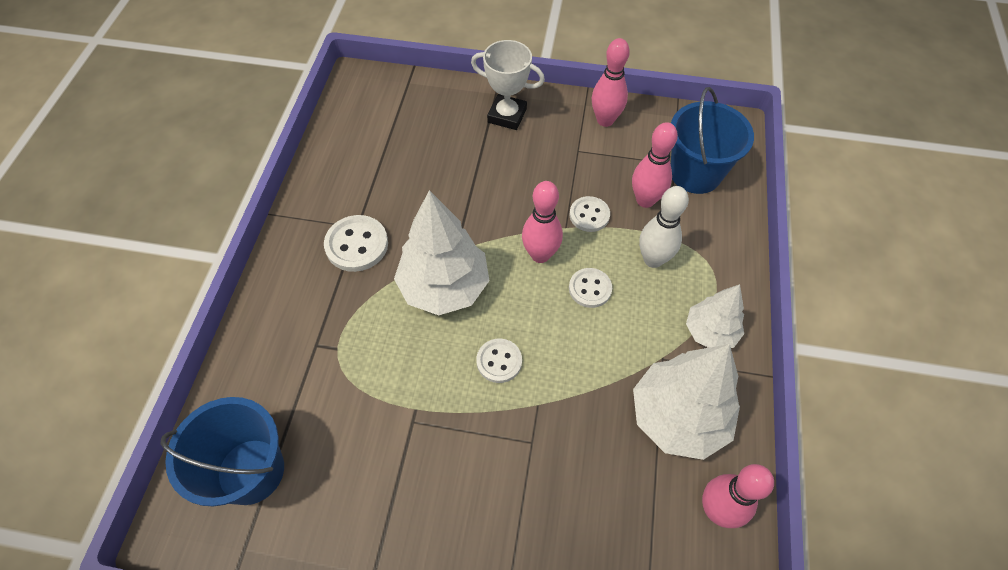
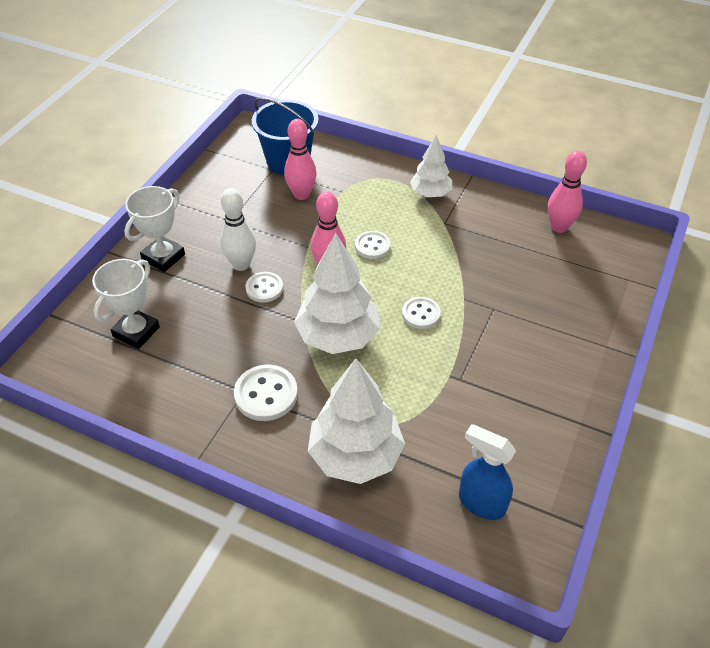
camera: 75 degrees left, 10 degrees down
blue bucket [160,397,284,506] -> blue spray bottle [459,424,516,520]
white button [570,196,610,232] -> white button moved to [245,272,283,303]
pink bowling pin [592,38,630,127] -> none
white tree [633,344,740,460] -> white tree moved to [308,358,405,484]
white bowling pin [639,186,689,268] -> white bowling pin moved to [220,188,256,271]
none -> white trophy [92,259,160,349]

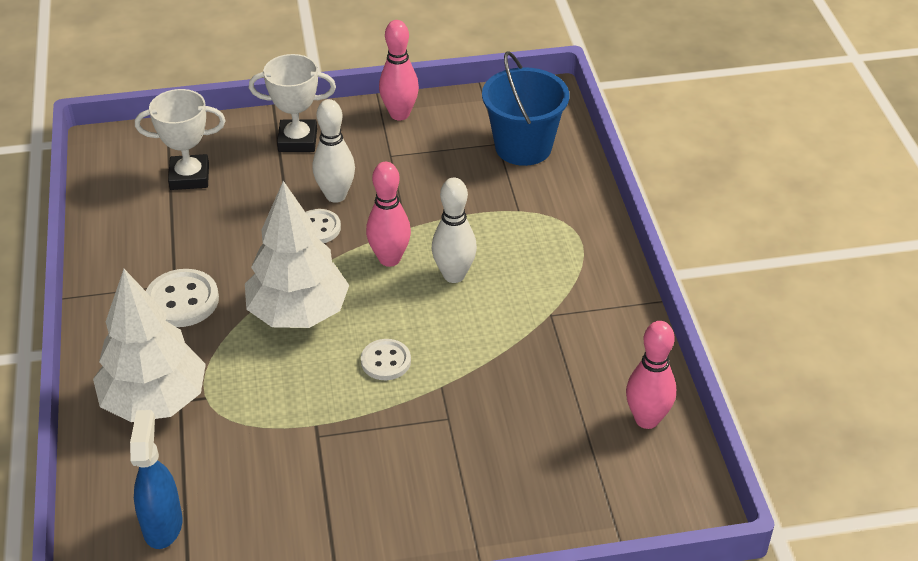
camera: 55 degrees right, 5 degrees down
pink bowling pin [284,119,317,200] -> pink bowling pin moved to [379,20,419,121]
white button [355,231,391,259] -> white bowling pin [432,178,477,283]
white tree [410,135,452,197] -> none

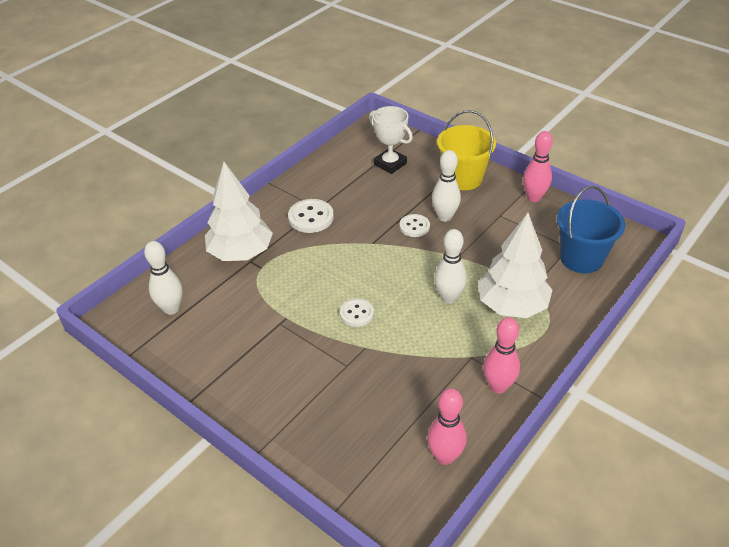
camera: 50 degrees right, 0 degrees up
blue spray bottle [130,410,183,549] -> white bowling pin [144,241,183,315]
white tree [245,181,349,328] -> white tree moved to [478,213,552,318]
white trophy [249,54,336,152] -> yellow bucket [437,110,496,190]
pink bowling pin [366,162,411,267] -> pink bowling pin moved to [483,317,520,394]

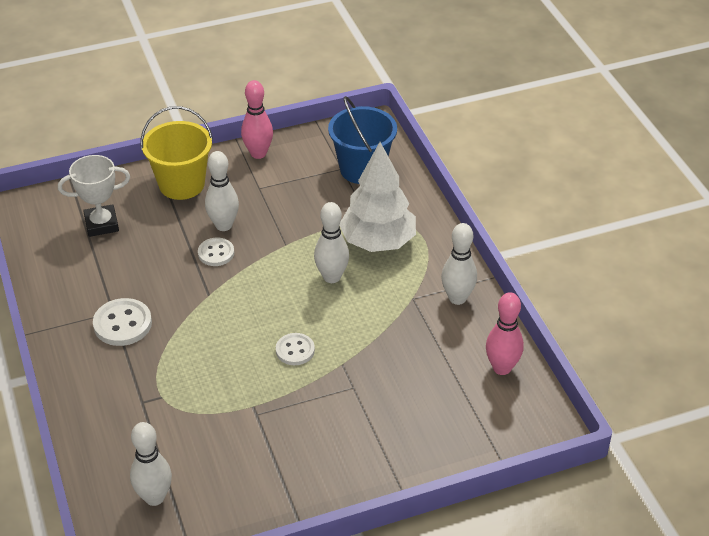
camera: 60 degrees left, 0 degrees up
white tree [205,162,273,261] -> none
pink bowling pin [483,317,520,394] -> white bowling pin [441,223,477,305]

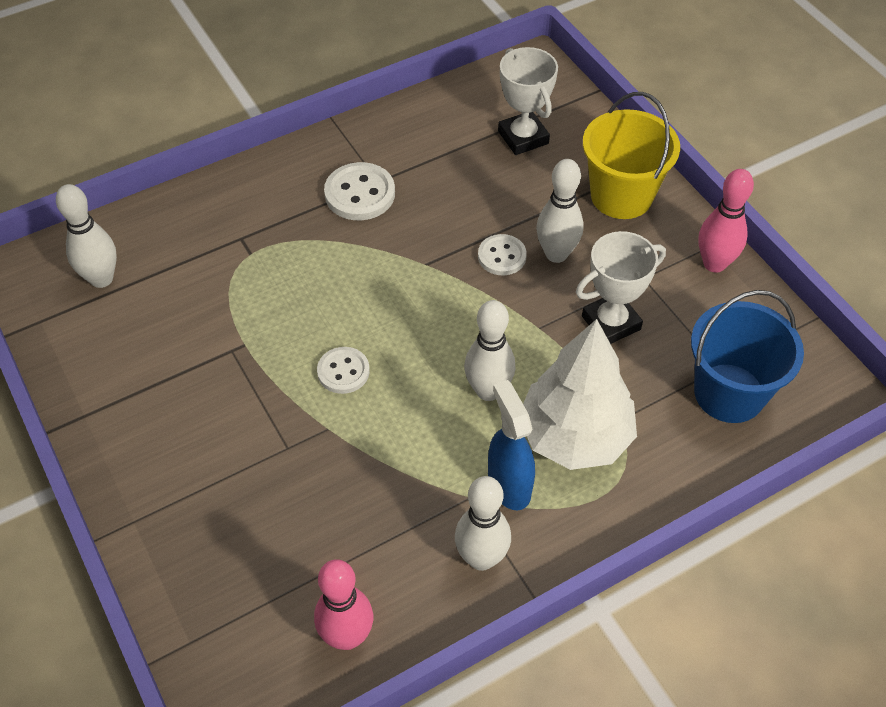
camera: 80 degrees right, 10 degrees up
none -> blue spray bottle [488,380,535,510]
none -> white trophy [576,231,666,344]

